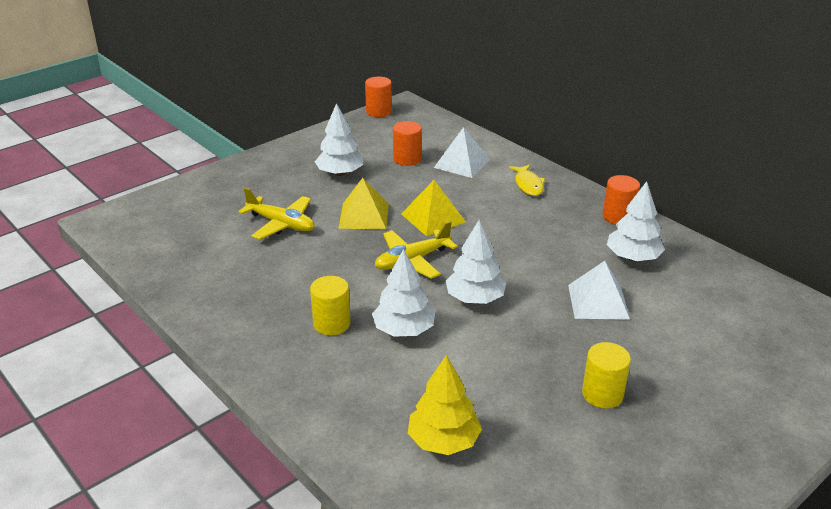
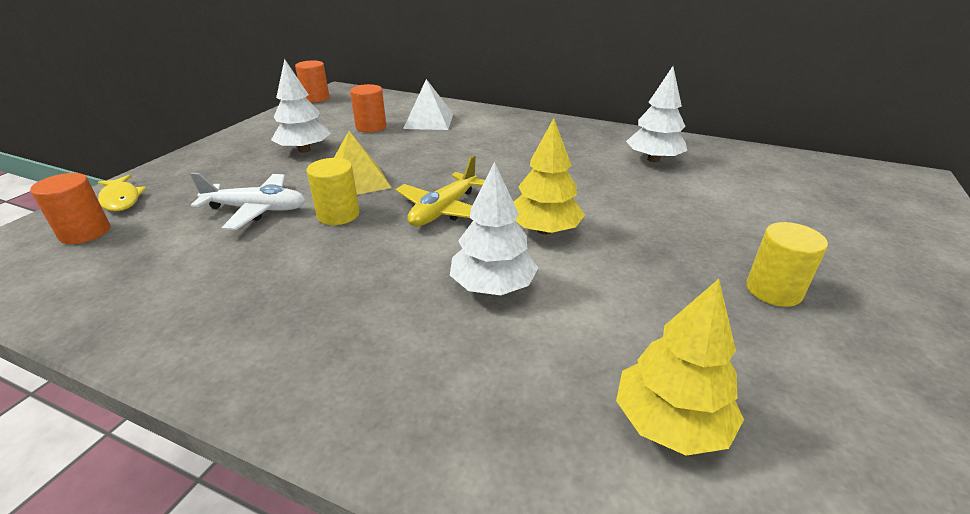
camera: 25 degrees left, 0 degrees up
yellow plane [238,188,315,240] -> white plane [190,173,305,230]
yellow cylinder [310,276,350,335] -> yellow cylinder moved to [307,158,360,225]
yellow pyramid [402,180,466,236] -> none
white tree [446,220,506,304] -> yellow tree [514,118,585,235]
yellow fish [509,165,545,196] -> yellow fish moved to [98,175,146,211]
white pyramid [568,261,630,320] -> none
orange cylinder [603,175,640,225] -> orange cylinder moved to [30,173,110,244]

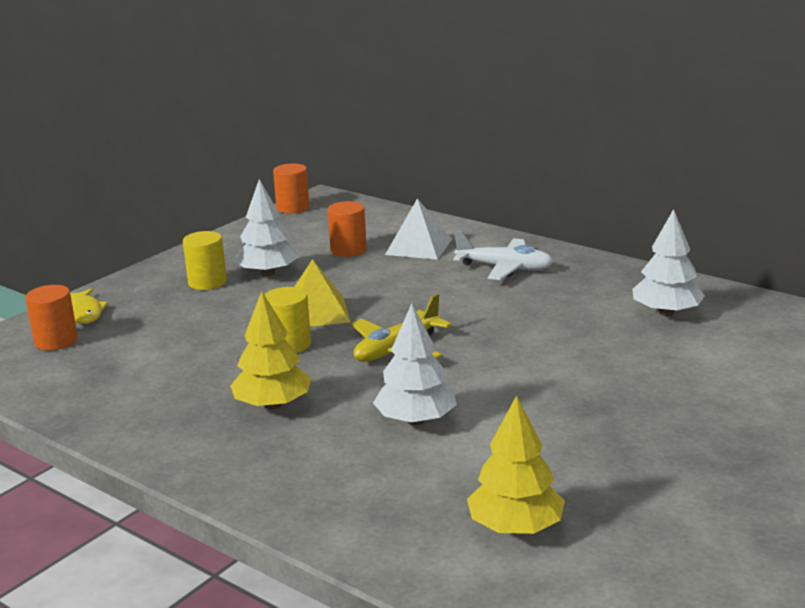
camera: 15 degrees right, 10 degrees down
white plane [190,173,305,230] -> white plane moved to [453,231,554,280]
yellow tree [514,118,585,235] -> yellow tree moved to [230,291,311,410]
yellow cylinder [746,222,828,307] -> yellow cylinder moved to [183,231,227,290]

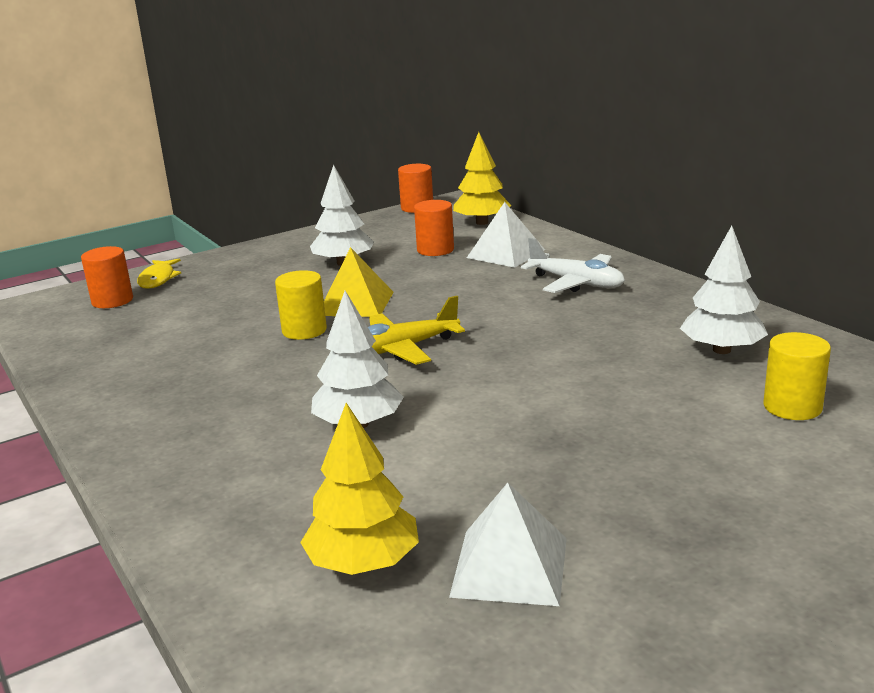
camera: 20 degrees right, 0 degrees up
yellow cylinder [183,231,227,290] -> yellow cylinder moved to [763,332,831,420]
yellow tree [230,291,311,410] -> yellow tree moved to [453,132,511,225]
none -> white pyramid [449,483,567,606]

